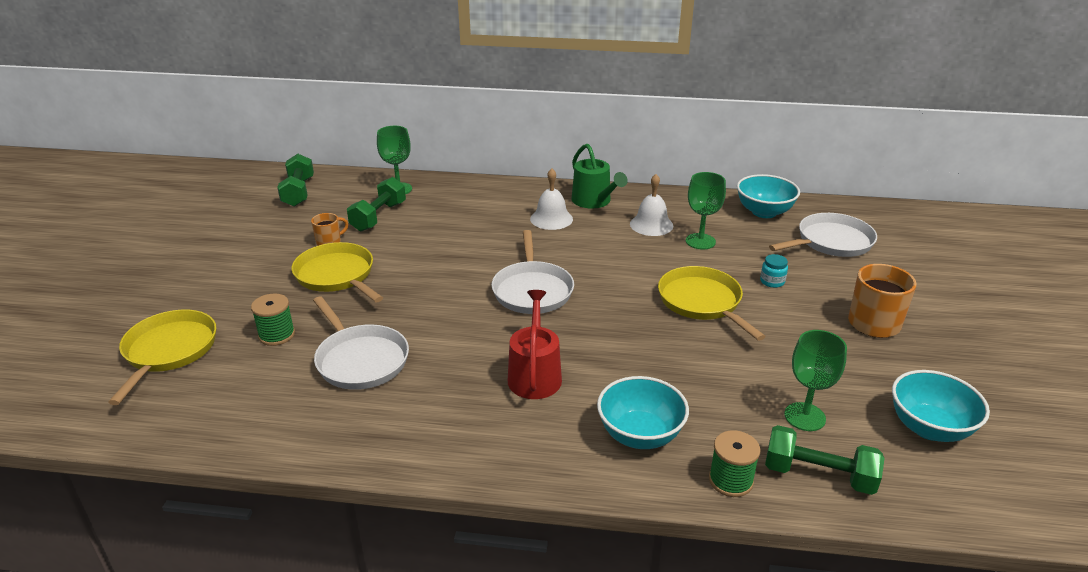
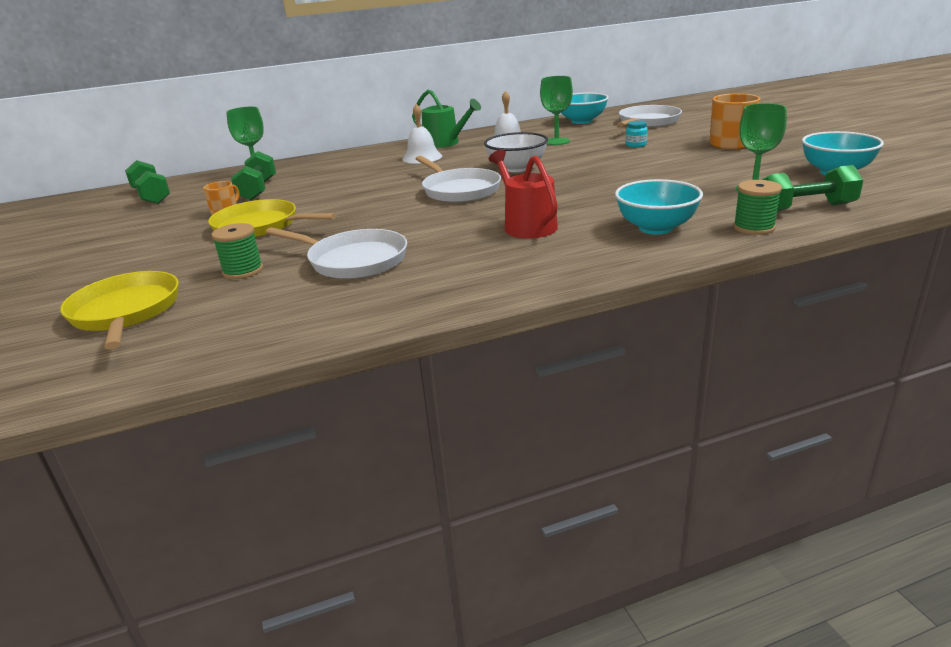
camera: 25 degrees left, 5 degrees down
yellow pan [658,266,766,341] -> none
none -> white bowl [484,132,548,172]

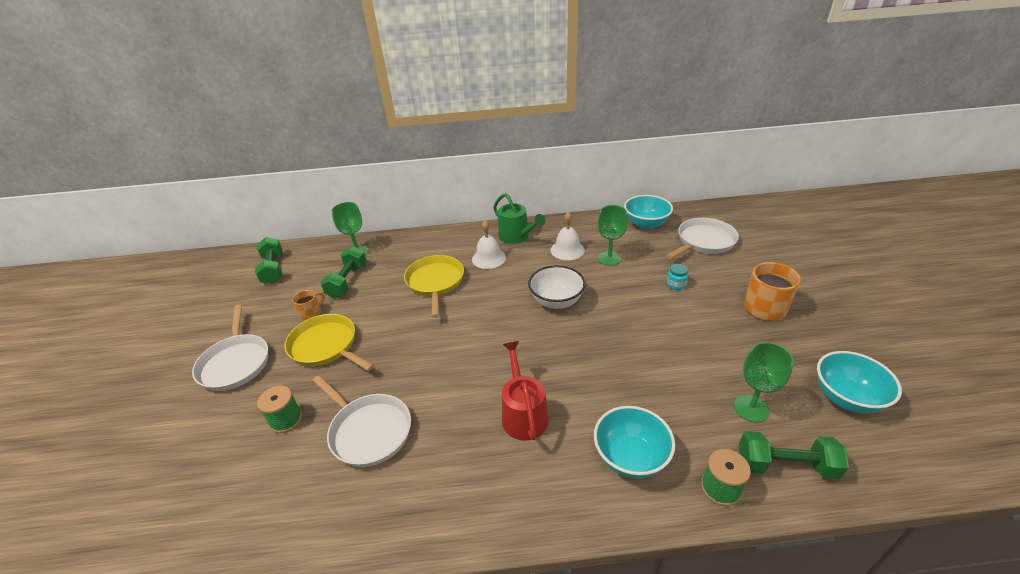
camera: 15 degrees right, 10 degrees up
yellow pan [60,271,179,350] -> yellow pan moved to [404,255,464,318]
white pan [416,156,501,203] -> white pan moved to [192,305,268,391]

